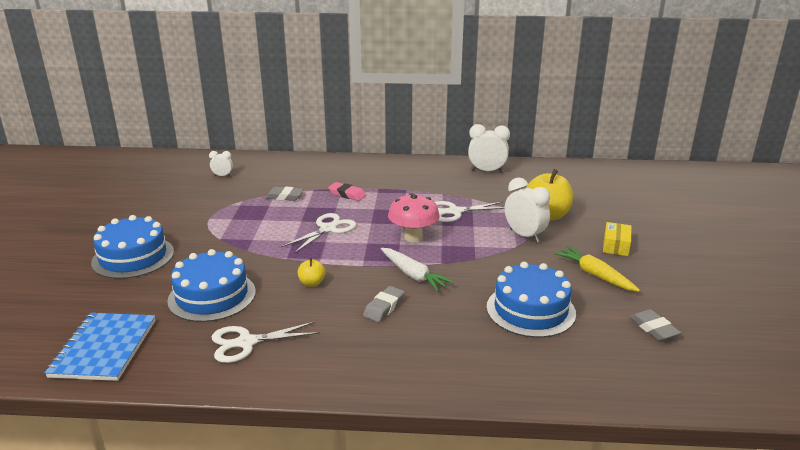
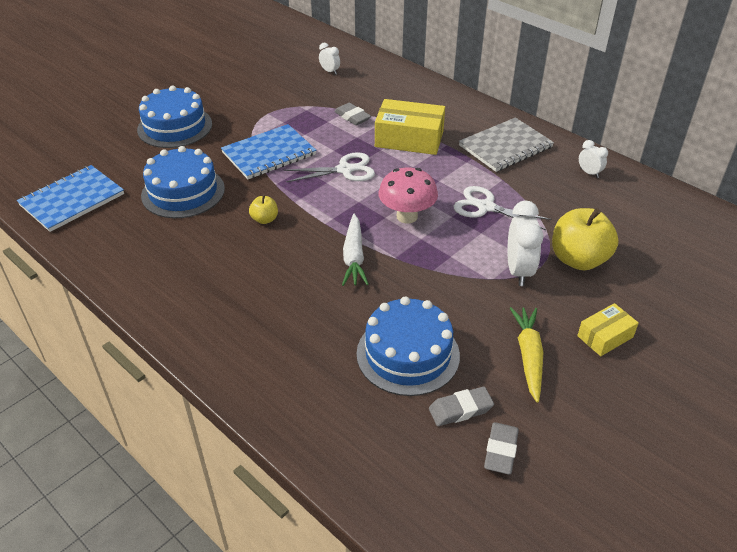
camera: 40 degrees right, 15 degrees up
white scissors [212,321,320,363] -> none
pink eraser [328,182,366,201] -> yellow box [375,99,445,155]
grey eraser [363,286,405,322] -> grey eraser moved to [429,387,494,426]
white clock [468,124,510,173] -> white clock [579,140,608,178], size x0.55
none -> blue notebook [221,124,316,179]
none -> grey notebook [459,117,554,172]

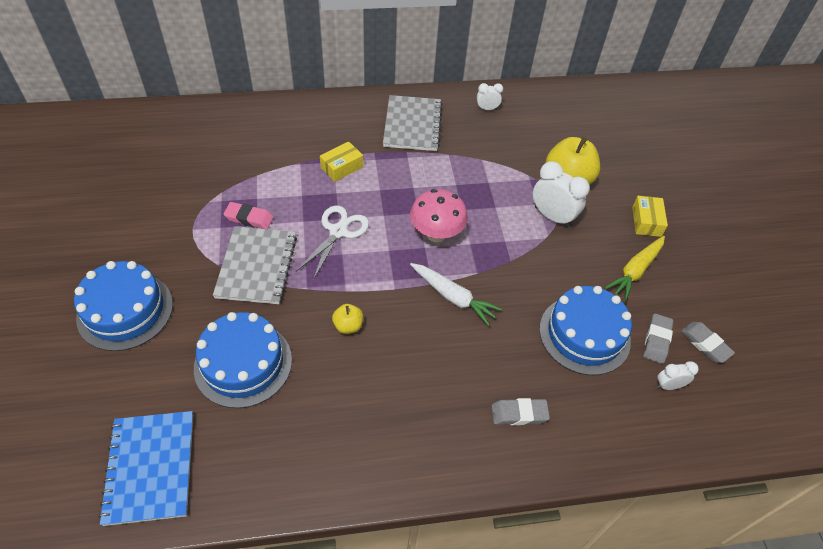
camera: 55 degrees left, 10 degrees up
blue notebook [221,124,316,179] -> grey notebook [213,226,297,304]
white clock [319,43,340,75] -> white clock moved to [656,361,699,390]
grey eraser [334,103,371,125] -> grey eraser moved to [492,398,550,425]
yellow box [375,99,445,155] -> yellow box [320,141,363,182], size x0.56
white scissors [454,186,552,230] -> none
yellow carrot [510,307,544,403] -> yellow carrot turned 90 degrees counterclockwise [605,236,665,302]
none -> pink eraser [224,202,274,229]

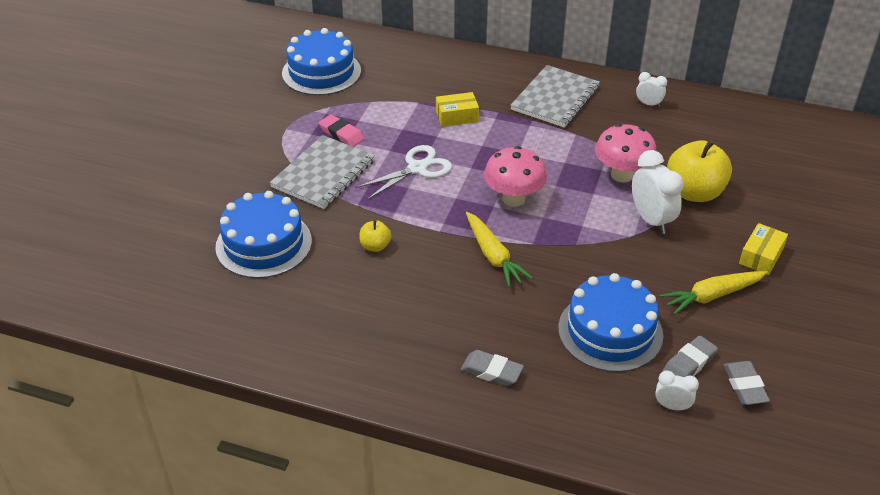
camera: 30 degrees right, 10 degrees down
blue cake [74,261,173,351] -> blue cake moved to [282,28,361,95]
blue notebook [99,411,193,526] -> none
white carrot [410,263,502,326] -> yellow carrot [466,212,533,287]
none -> pink mushroom [595,124,657,182]

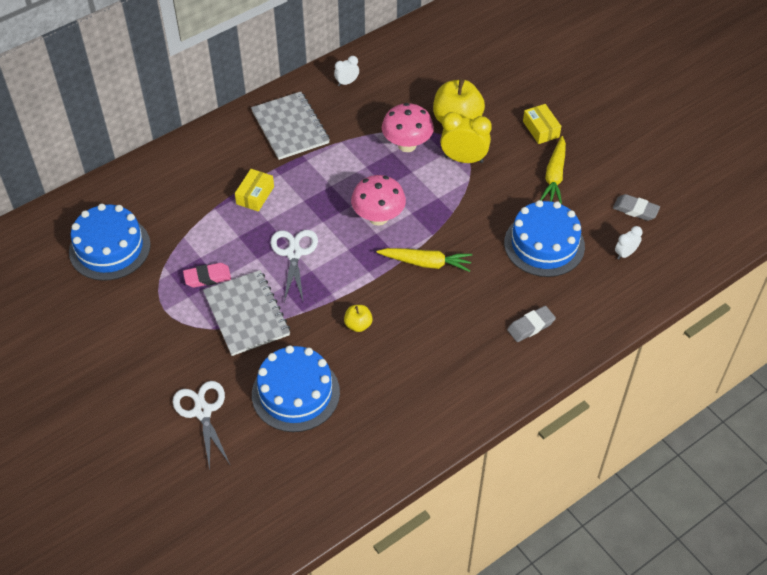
camera: 55 degrees left, 10 degrees up
white clock [632,150,684,234] -> yellow clock [440,112,492,163]
grey eraser [662,336,718,377] -> none
none -> white scissors [173,381,231,470]

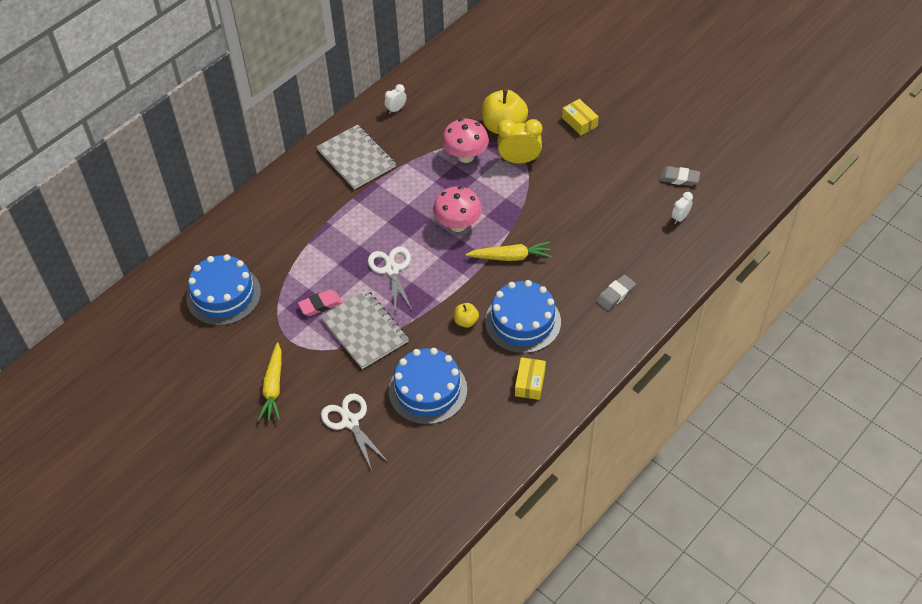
camera: 10 degrees left, 0 degrees up
yellow box [235,169,274,212] -> yellow box moved to [515,357,546,400]
blue cake [504,200,585,277] -> blue cake moved to [485,280,561,353]
yellow carrot [540,136,566,204] -> yellow carrot moved to [258,342,281,421]

